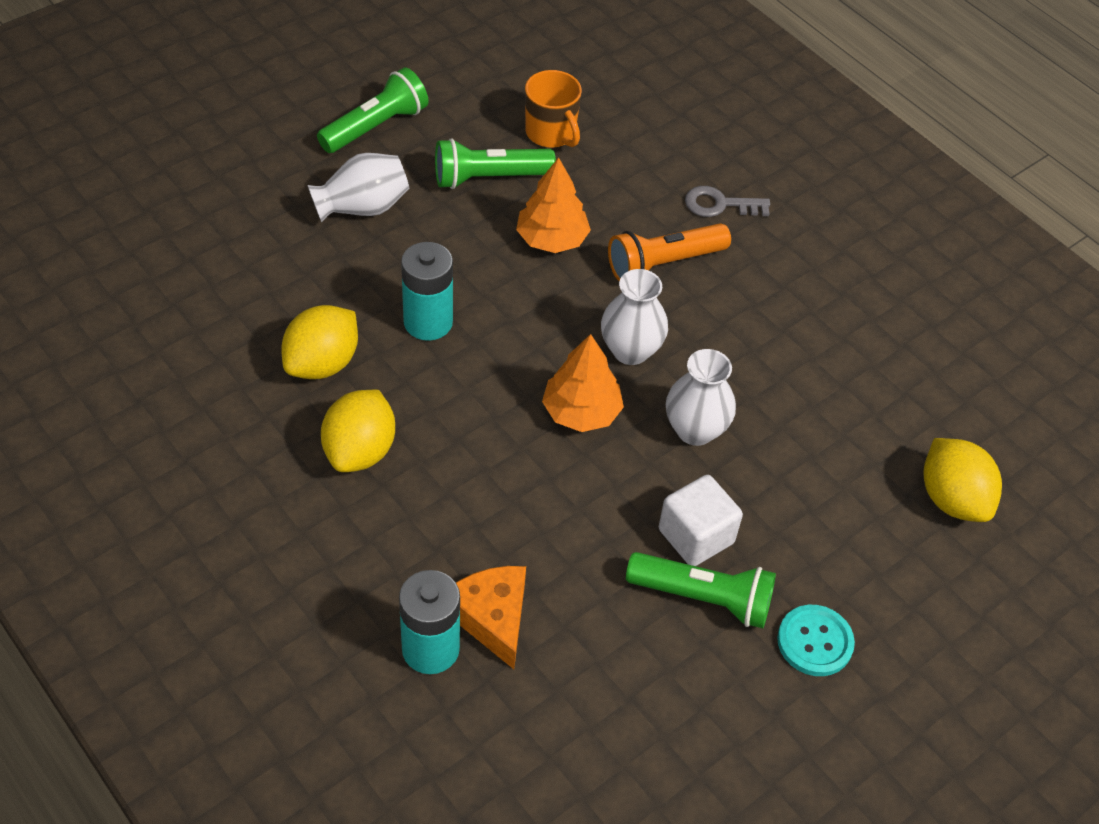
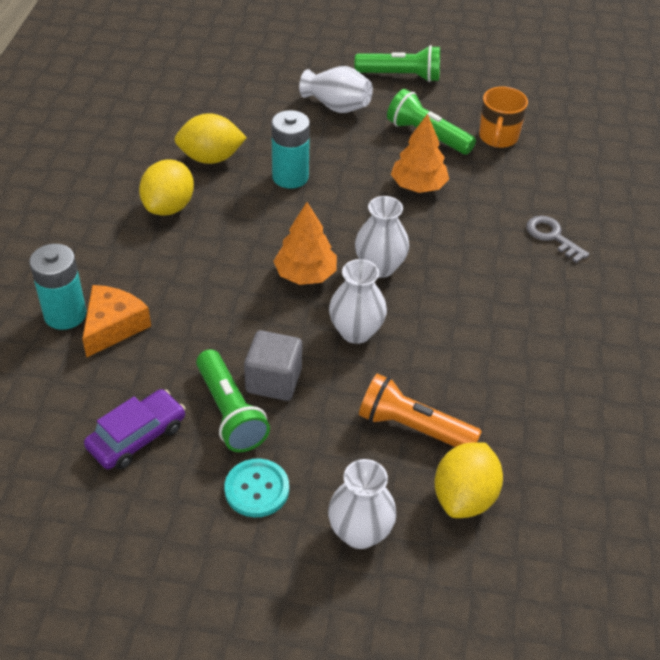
camera: 50 degrees right, 5 degrees down
yellow lemon [321,390,395,472] -> yellow lemon turned 45 degrees counterclockwise [139,159,194,216]
orange flashlight [608,223,731,281] -> orange flashlight moved to [359,374,482,447]
white cube [659,475,743,566] -> grey cube [244,330,302,401]
none -> purple car [84,389,185,469]
none -> white vase [328,459,396,549]

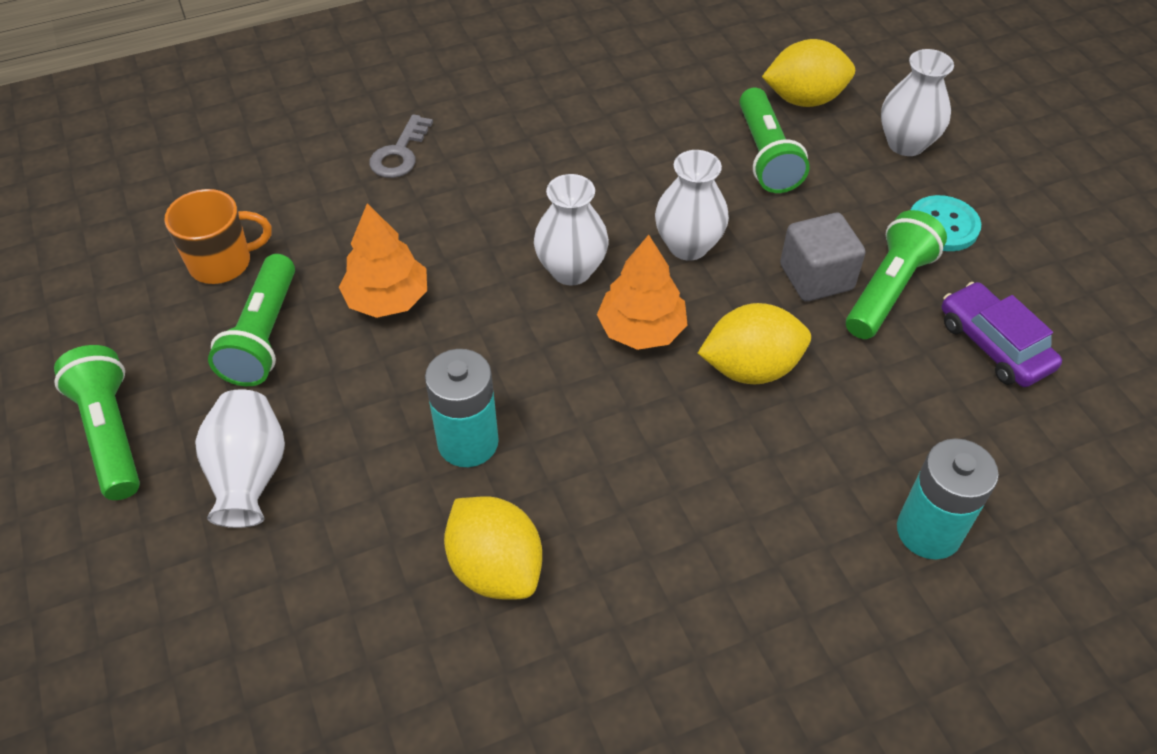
camera: 120 degrees left, 5 degrees up
orange cheese [82,285,151,357] -> none
purple car [84,389,185,469] -> purple car turned 45 degrees clockwise [942,282,1062,387]
yellow lemon [139,159,194,216] -> yellow lemon moved to [698,303,811,384]
orange flashlight [359,374,482,447] -> green flashlight [739,88,810,193]

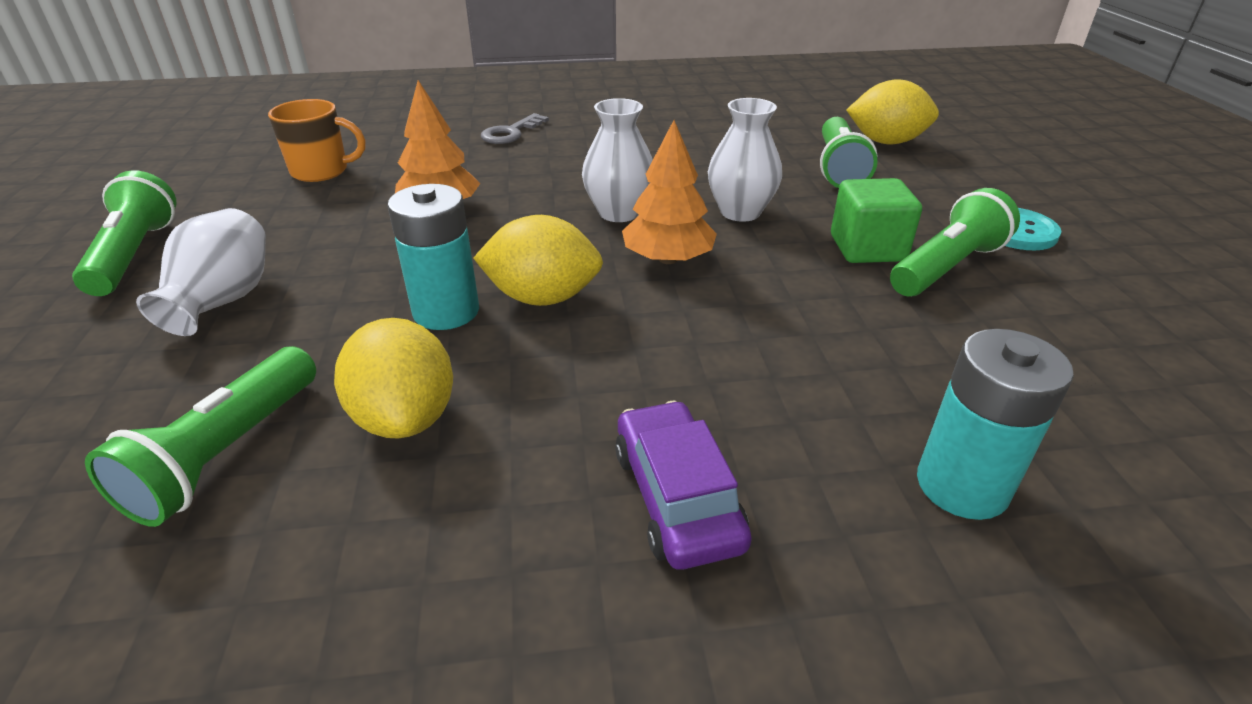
camera: 15 degrees right, 15 degrees down
green flashlight [208,254,295,386] -> green flashlight moved to [85,346,316,527]
yellow lemon [698,303,811,384] -> yellow lemon moved to [473,215,603,306]
grey cube [780,213,865,302] -> green cube [831,178,922,263]
white vase [881,49,954,156] -> none
purple car [942,282,1062,387] -> purple car moved to [615,401,752,570]

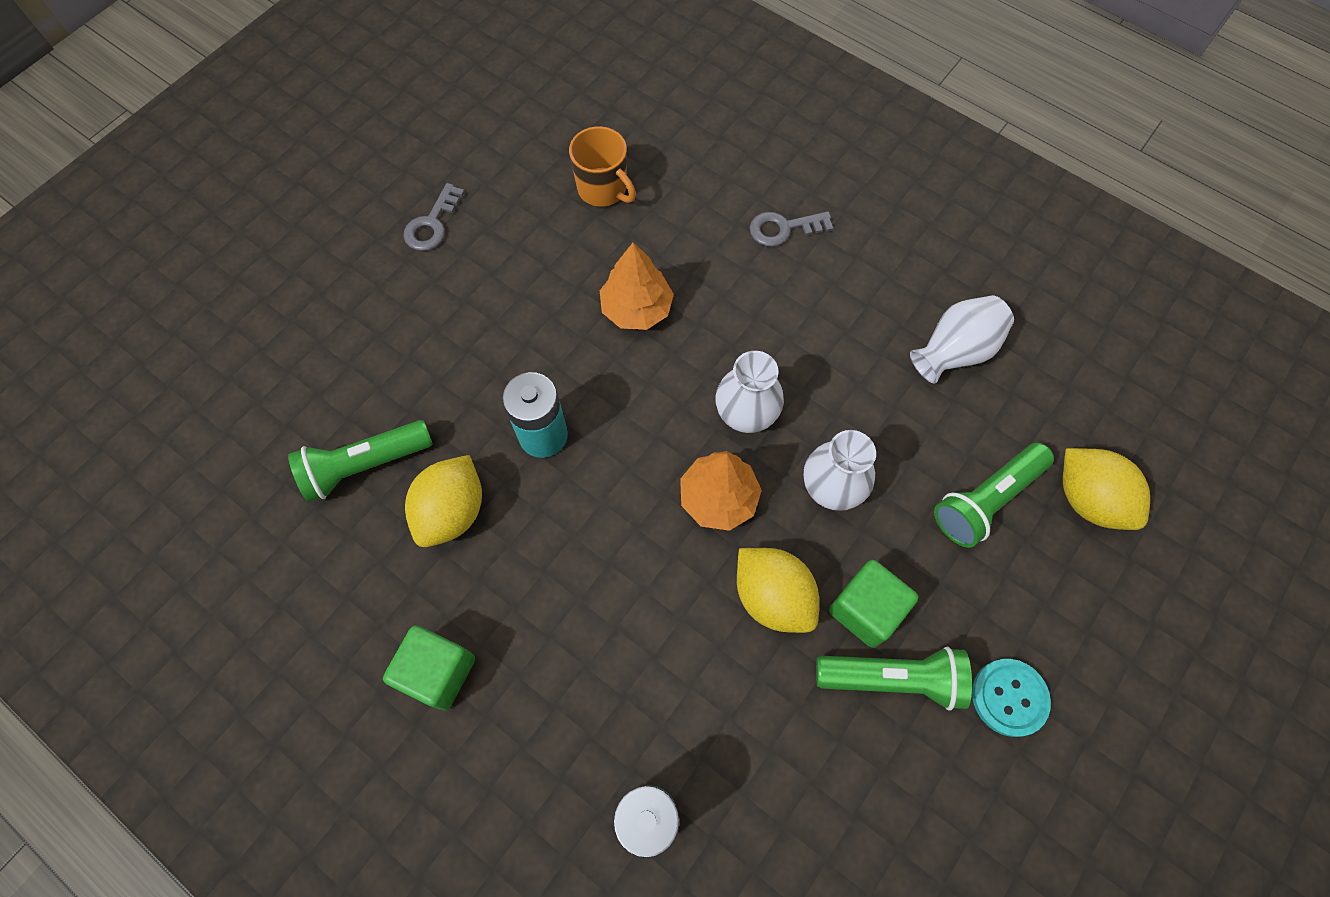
camera: 45 degrees right, 30 degrees up
green flashlight [72,170,176,296] -> grey key [403,183,465,251]
white vase [136,208,266,336] -> white vase moved to [910,295,1014,384]
yellow lemon [473,215,603,306] -> yellow lemon moved to [737,548,819,633]
purple car [615,401,752,570] -> none
none -> green cube [383,625,475,710]

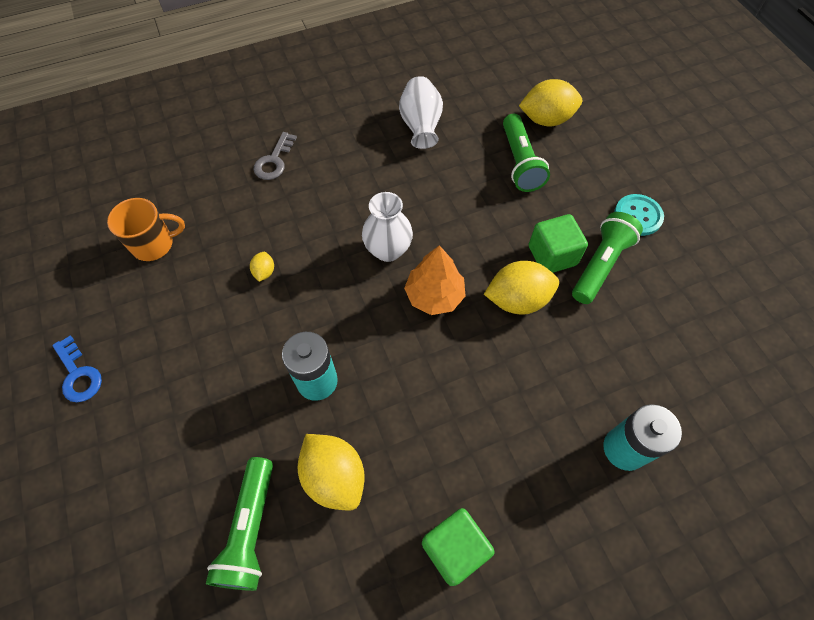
camera: 60 degrees left, 5 degrees down
grey key [403,183,465,251] -> blue key [52,336,102,402]
orange tree [600,243,674,330] -> yellow lemon [250,252,274,282]
white vase [804,430,876,511] -> none

